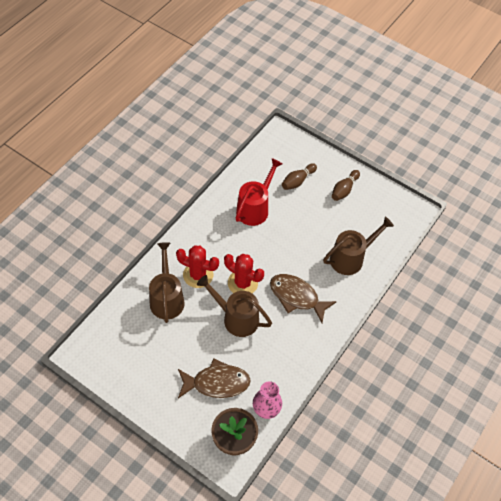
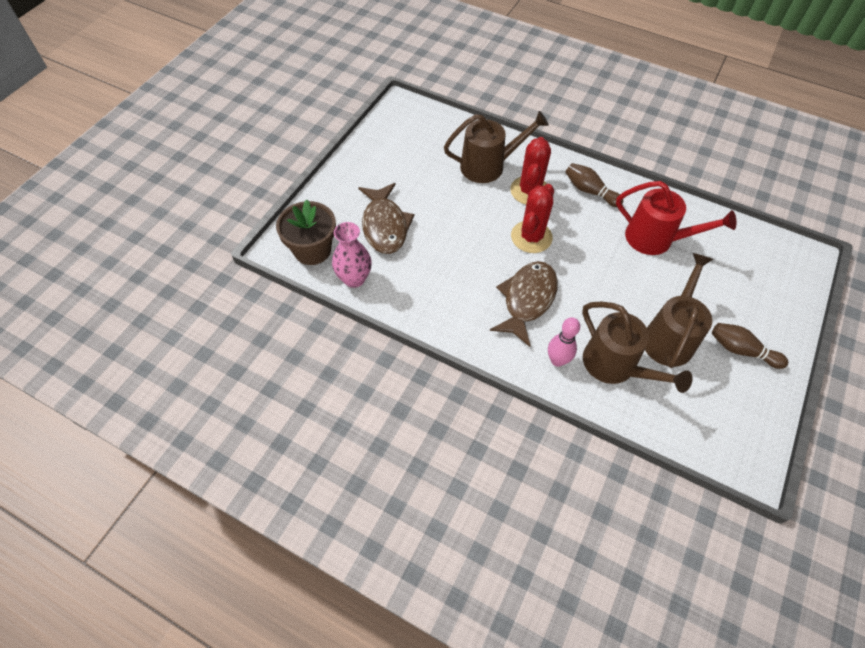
camera: 85 degrees right, 0 degrees up
brown watering can [197,275,272,337] -> brown watering can moved to [645,253,713,368]
brown bowling pin [282,163,317,190] -> brown bowling pin moved to [565,163,623,207]
none -> pink bowling pin [548,317,580,367]

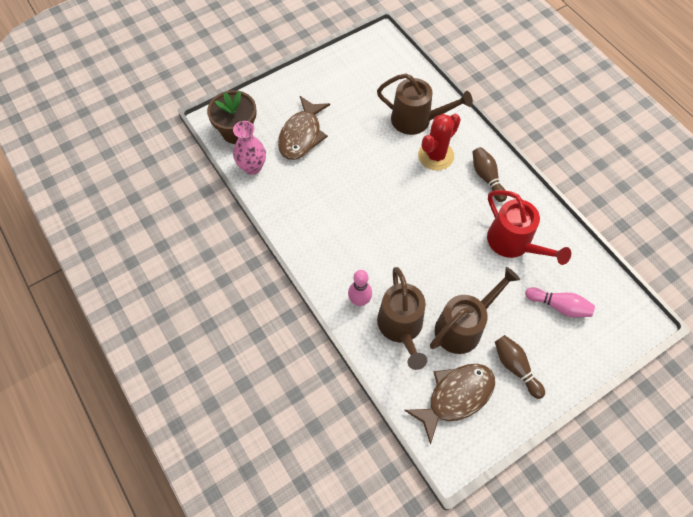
camera: 30 degrees right, 5 degrees up
brown fish [490,261,558,347] -> brown fish moved to [404,364,495,445]
red cactus [511,184,554,253] -> none
none -> pink bowling pin [525,287,595,318]

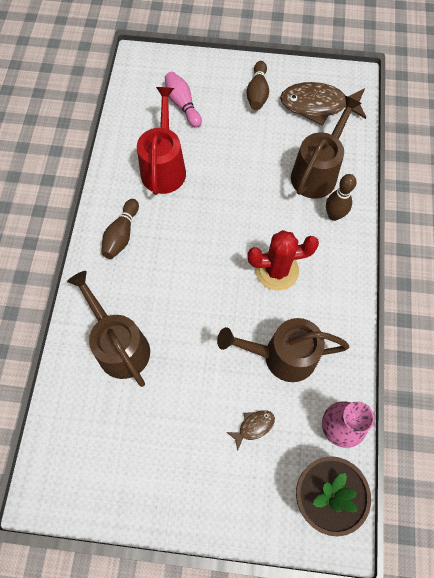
camera: 140 degrees left, 5 degrees up
brown fish [278,96,330,160] -> brown fish [226,410,275,451], size x0.46
pink bowling pin [348,270,372,306] -> brown bowling pin [326,174,356,221]
red cactus [418,114,461,170] -> red cactus moved to [247,230,319,290]
brown watering can [430,267,520,354] -> brown watering can moved to [217,318,349,382]

